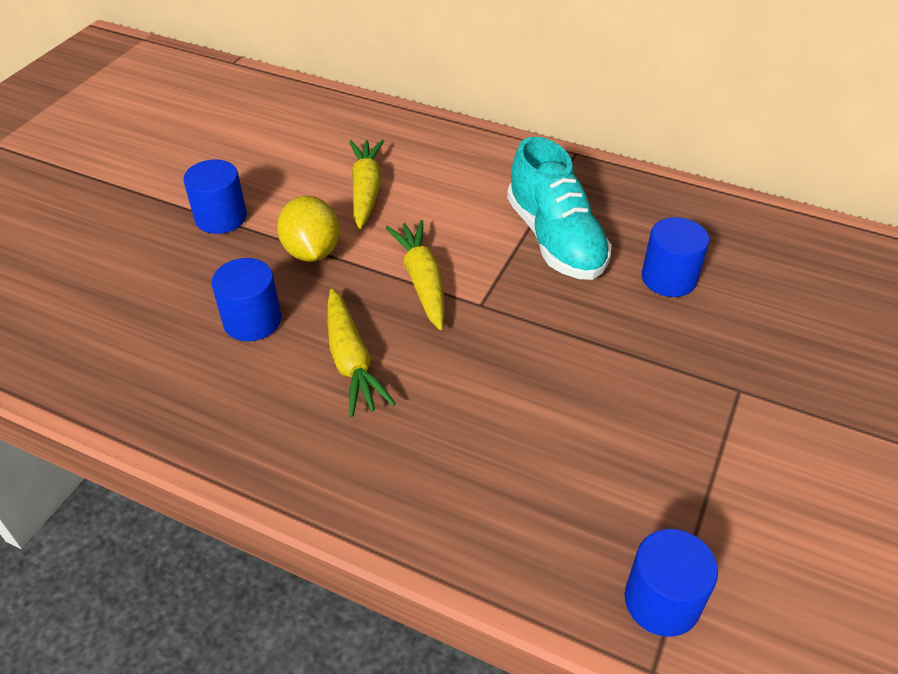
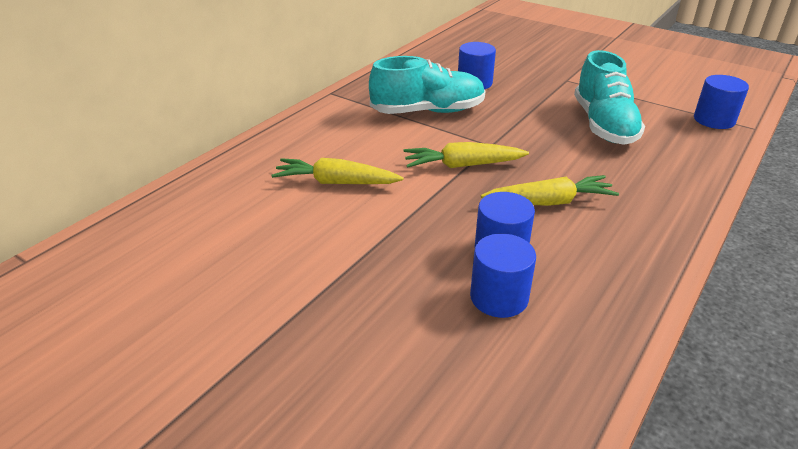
camera: 80 degrees left, 10 degrees down
blue cylinder [184,159,247,234] -> blue cylinder moved to [470,234,536,318]
yellow lemon [277,196,340,262] -> none
none -> turquoise shoe [574,50,645,145]

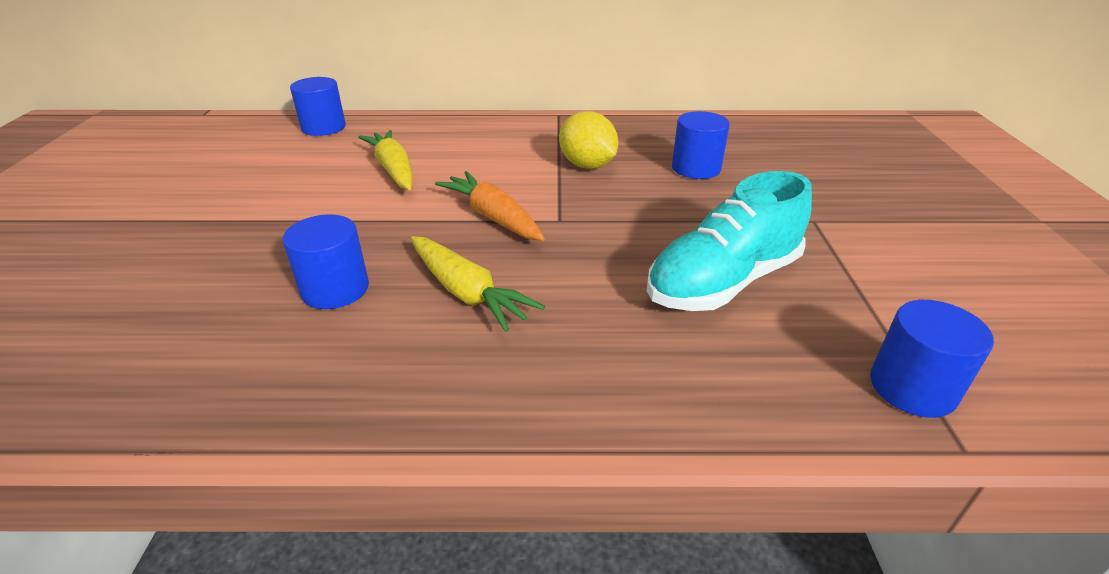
camera: 55 degrees right, 0 degrees up
turquoise shoe [369,56,485,114] -> yellow lemon [559,111,618,169]
yellow carrot [403,142,529,168] -> orange carrot [435,171,545,241]
blue cylinder [470,234,536,318] -> blue cylinder moved to [290,77,346,136]

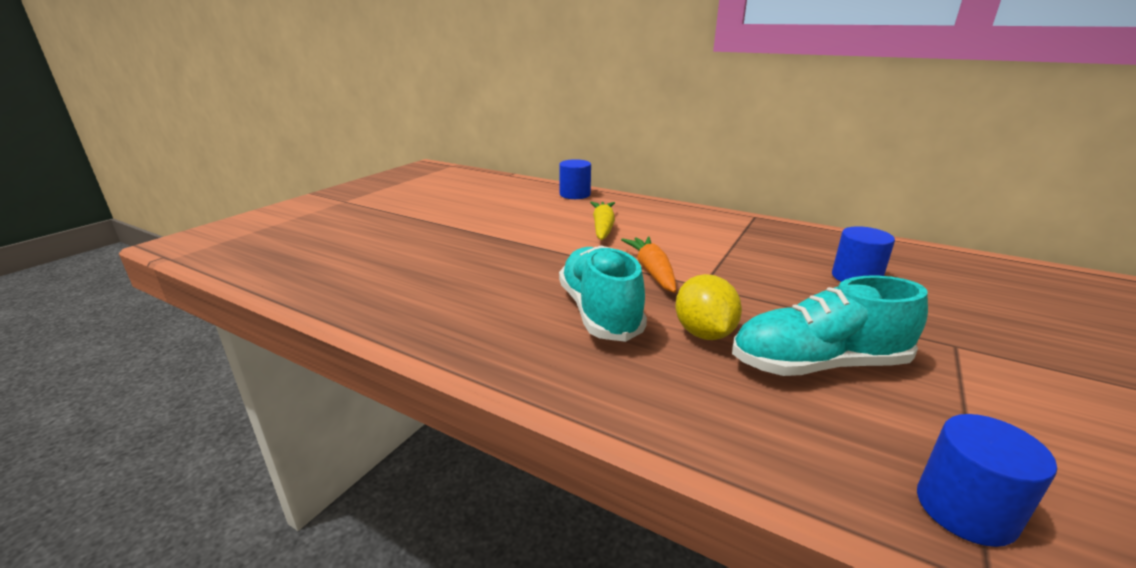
camera: 30 degrees right, 10 degrees down
blue cylinder [283,214,369,309] -> none
yellow carrot [411,236,545,332] -> turquoise shoe [559,245,647,342]
yellow lemon [559,111,618,169] -> yellow lemon moved to [675,274,742,340]

